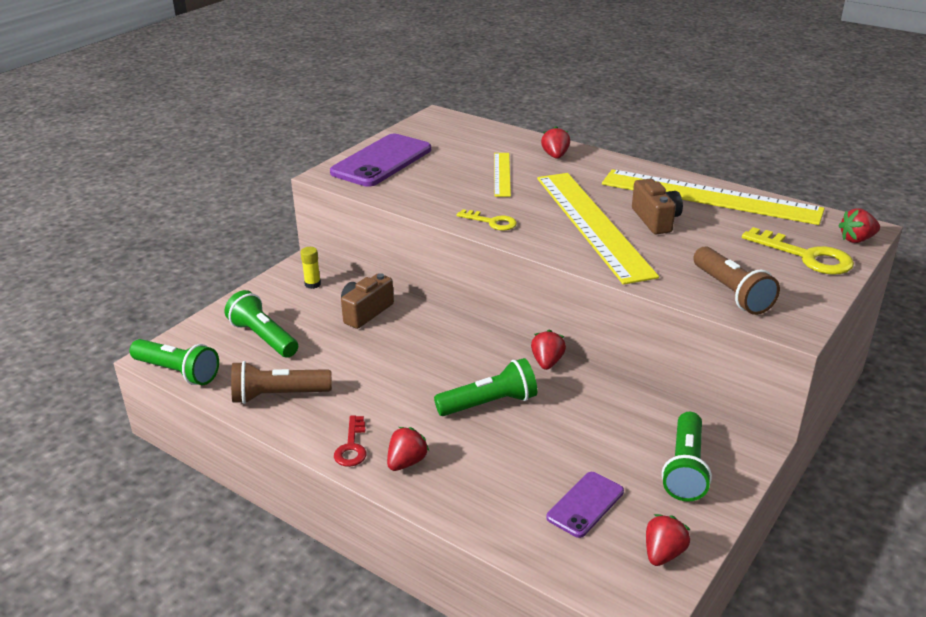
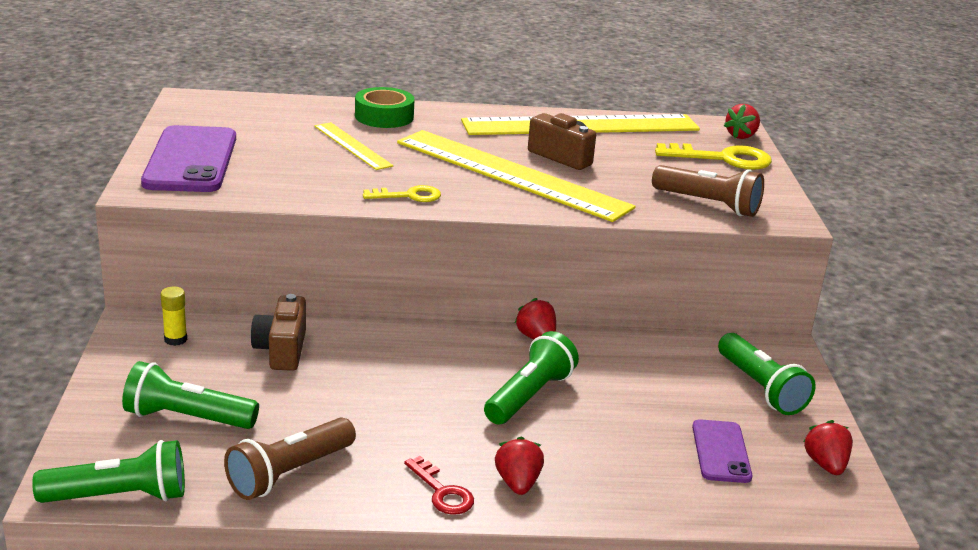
camera: 40 degrees left, 5 degrees down
red strawberry [541,126,570,159] -> green tape [355,87,415,128]

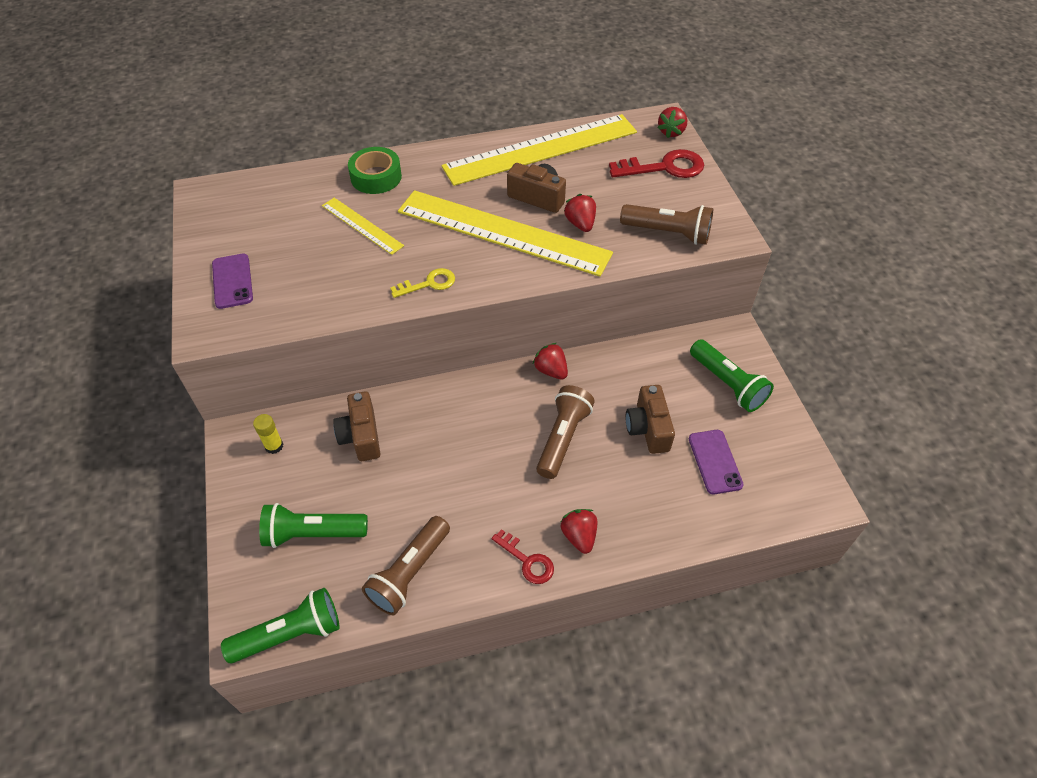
camera: 10 degrees left, 25 degrees up
purple phone [141,125,236,192] -> purple phone [212,254,253,309], size x0.55
green flashlight [484,331,579,425] -> brown flashlight [536,385,595,479]
yellow key [655,143,772,170] -> red key [609,149,704,178]
red strawberry [803,420,853,475] -> red strawberry moved to [564,194,596,232]
none -> brown camera [626,385,675,454]

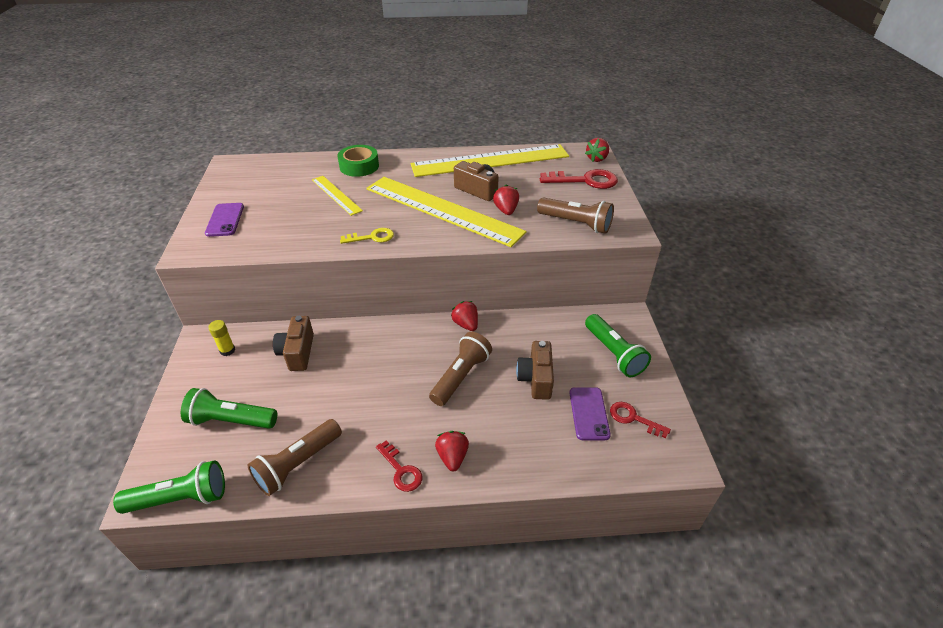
camera: 10 degrees right, 10 degrees down
none -> red key [610,402,671,438]

